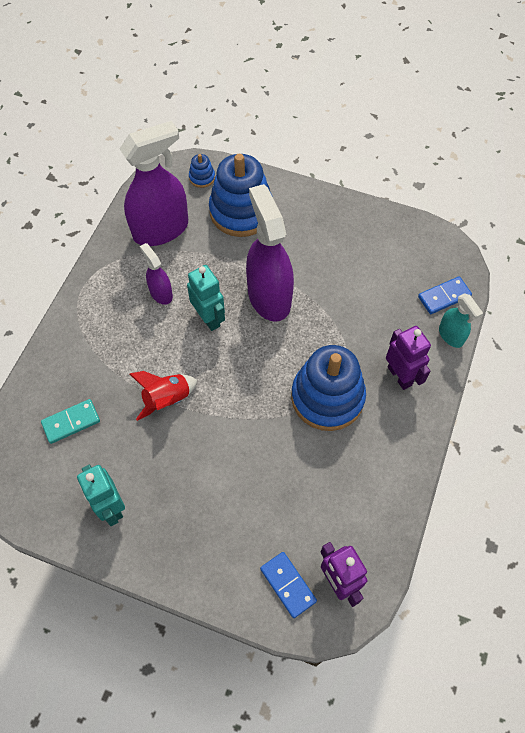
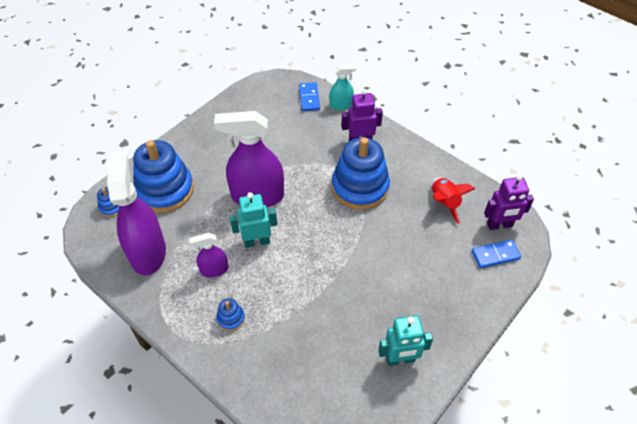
camera: 70 degrees left, 10 degrees down
turquoise domino [41,399,100,444] -> none
red rocket [130,371,197,421] -> red rocket moved to [432,178,475,224]
none -> blue stacking toy [216,298,245,331]

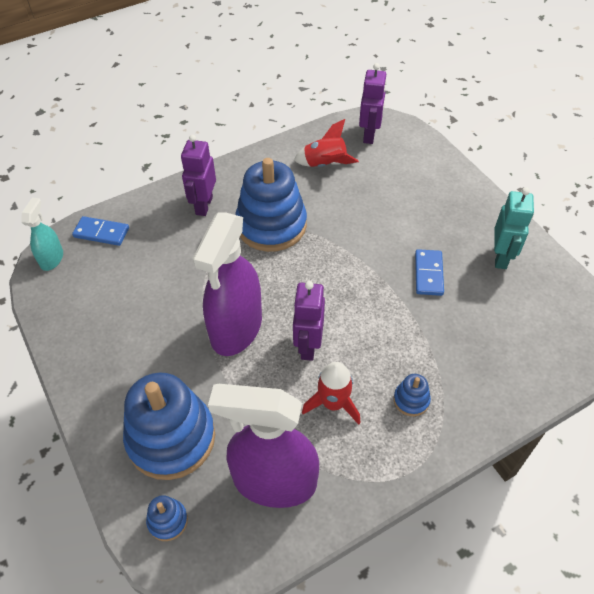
camera: 70 degrees left, 0 degrees up
purple spray bottle [189,233,228,278] -> red rocket [302,362,360,425]
turquoise robot [230,192,277,248] -> purple robot [293,281,325,361]
turquoise spray bottle [329,64,356,110] -> turquoise spray bottle moved to [21,197,63,271]
blue domino [472,240,521,268] -> blue domino moved to [415,249,444,296]

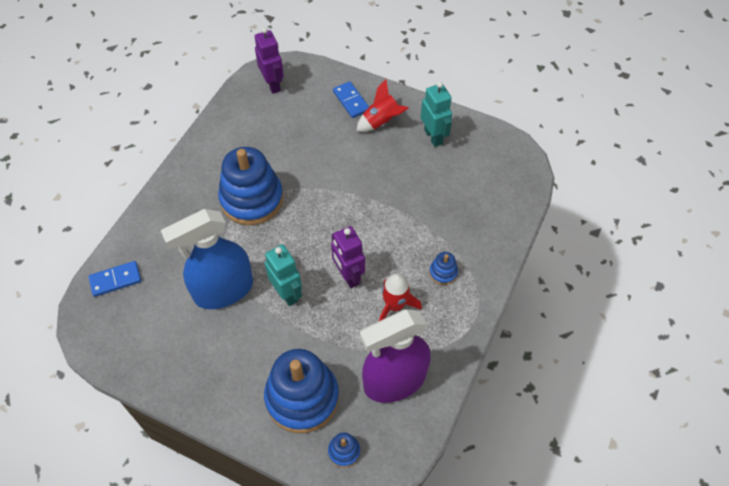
camera: 35 degrees left, 5 degrees up
turquoise spray bottle [21,197,63,271] -> none
purple robot [181,135,216,216] -> none
purple spray bottle [193,213,262,356] -> turquoise robot [265,244,302,306]
red rocket [294,119,359,167] -> red rocket moved to [356,79,408,132]
blue domino [415,249,444,296] -> blue domino moved to [333,81,369,118]
none -> blue spray bottle [161,209,253,309]

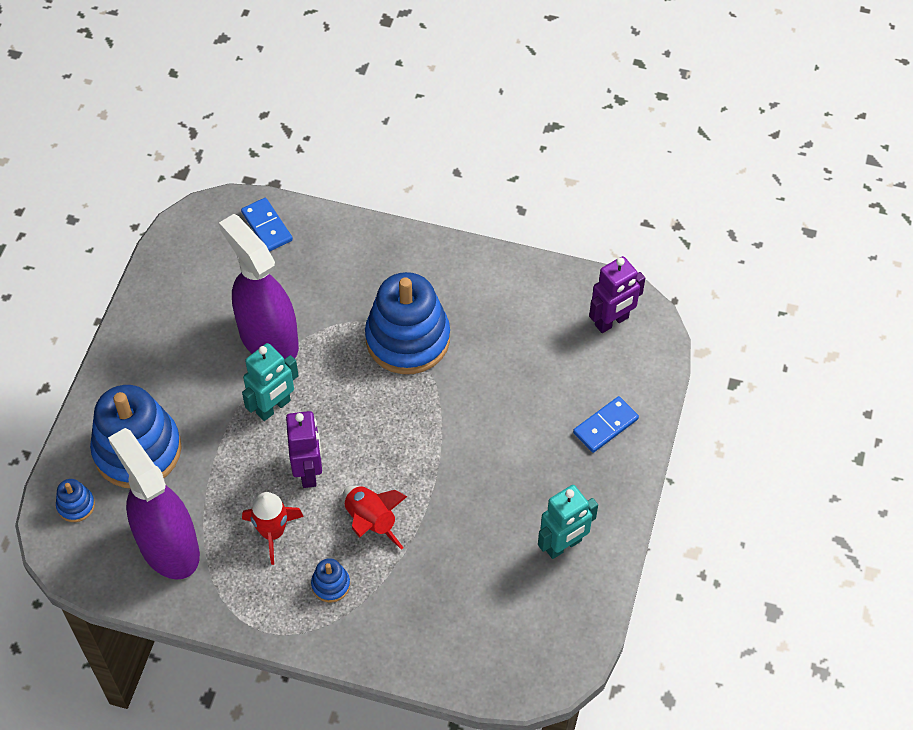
camera: 80 degrees right, 0 degrees up
blue spray bottle [161,209,253,309] -> purple spray bottle [219,214,299,359]
purple robot [331,226,365,288] -> purple robot turned 120 degrees clockwise [286,411,322,488]
red rocket [356,79,408,132] -> red rocket moved to [343,486,408,550]

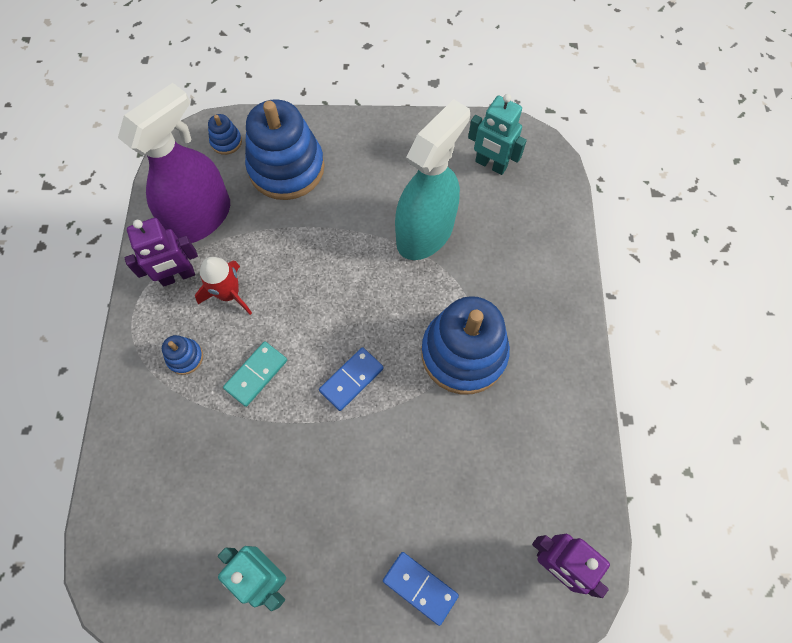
camera: 75 degrees right, 10 degrees up
purple spray bottle [219,214,299,359] -> turquoise spray bottle [395,99,470,260]
blue domino [241,198,293,252] -> blue domino moved to [319,347,384,411]
turquoise robot [242,343,299,421] -> turquoise robot moved to [468,94,527,175]
purple robot [286,411,322,488] -> purple robot moved to [125,218,198,287]
red rocket [343,486,408,550] -> turquoise domino [223,341,287,407]

